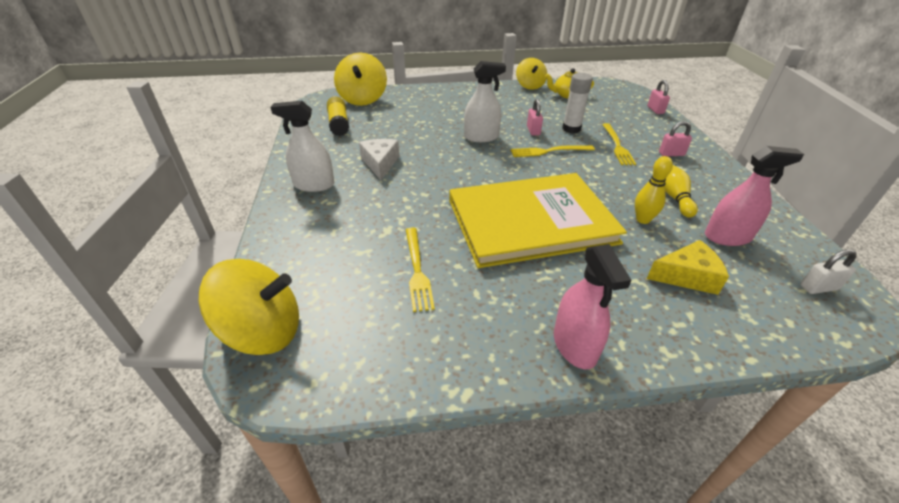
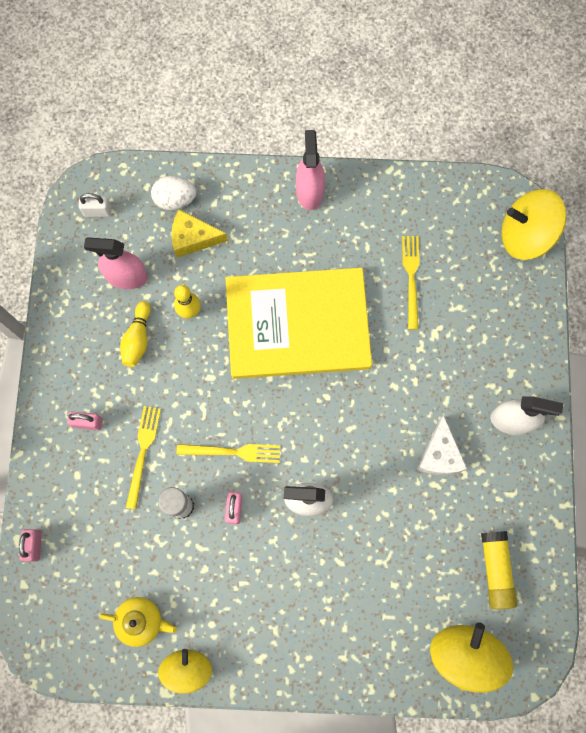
camera: 170 degrees left, 35 degrees up
none -> white egg [151,176,196,210]

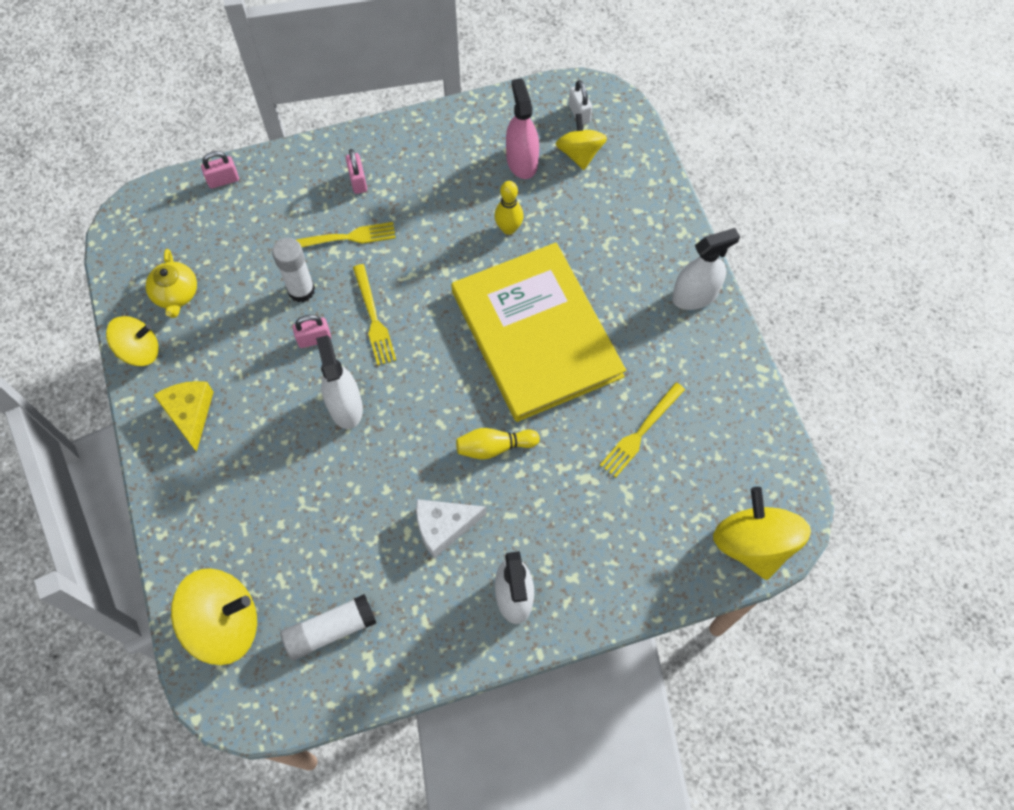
camera: 70 degrees right, 10 degrees down
yellow bowling pin [120,301,151,367] -> yellow bowling pin moved to [456,428,540,460]
white egg [151,176,196,210] -> none
yellow cheese [172,210,228,258] -> yellow cheese moved to [154,381,213,452]
pink spray bottle [296,130,325,210] -> white spray bottle [672,228,740,310]
yellow fork [402,236,420,330] -> yellow fork turned 150 degrees clockwise [600,382,685,478]
yellow glue stick [481,531,517,609] -> white glue stick [281,594,376,661]
none -> yellow spinning top [556,113,607,170]

